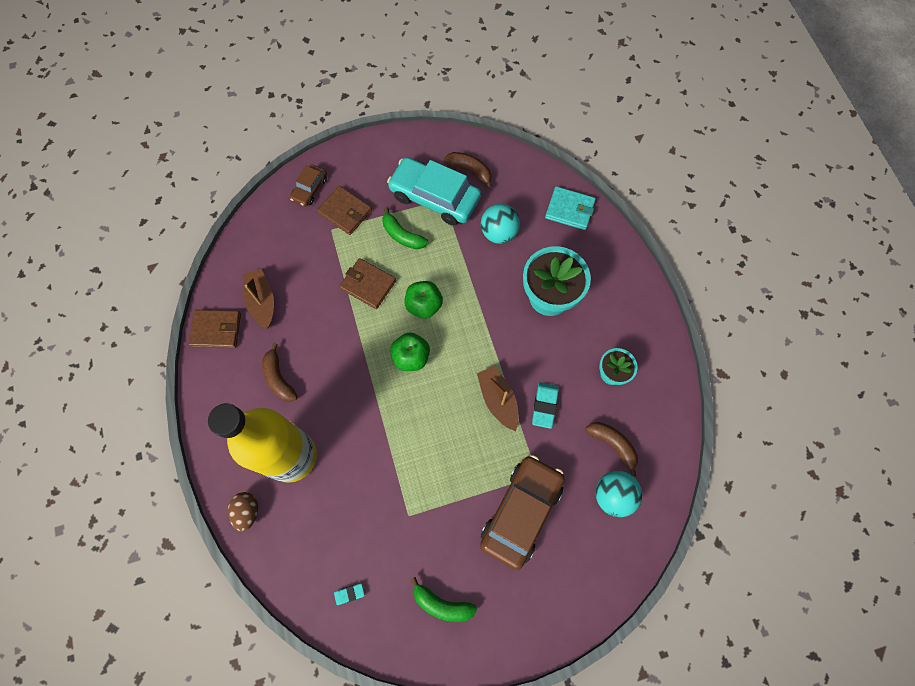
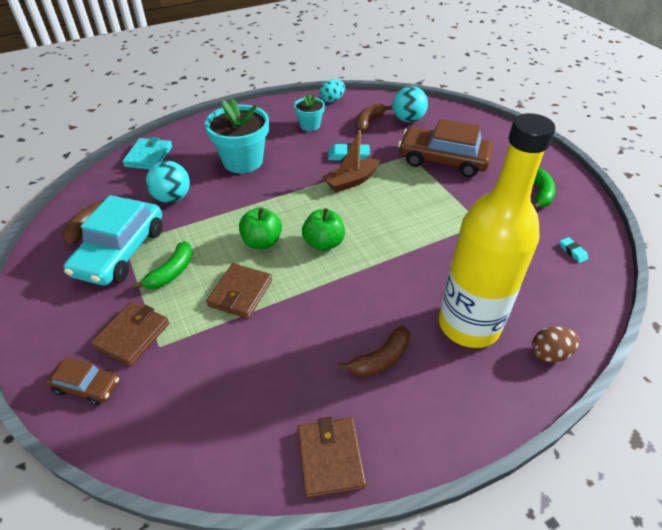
camera: 100 degrees left, 25 degrees down
brown boat [243,269,274,329] -> none
none -> turquoise egg [320,79,345,103]

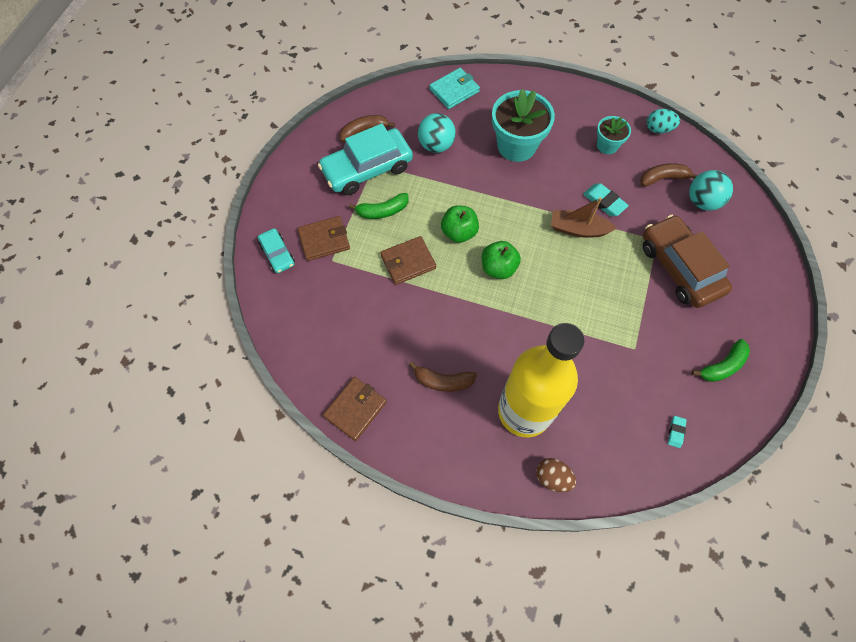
camera: 45 degrees right, 20 degrees up
brown car [46,357,120,405] -> turquoise car [258,228,295,273]

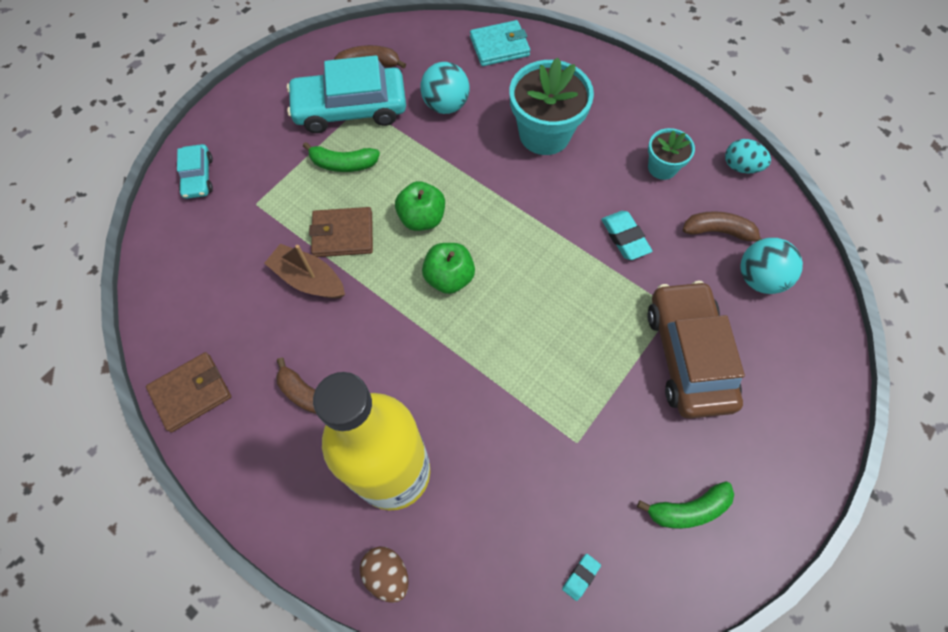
camera: 20 degrees right, 0 degrees up
brown wallet [297,216,350,261] -> none
brown boat [551,197,617,238] -> brown boat moved to [264,244,345,299]

